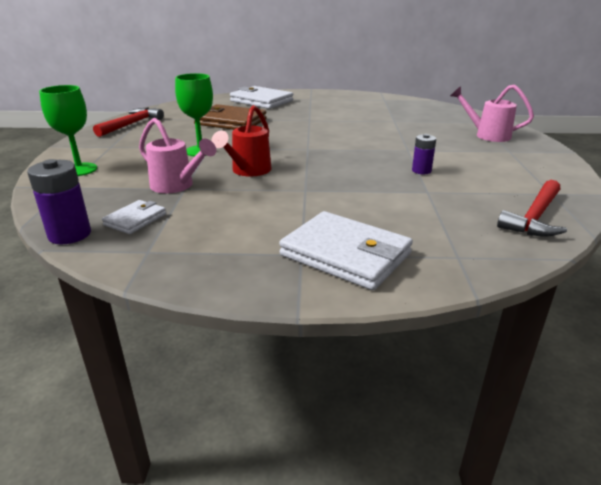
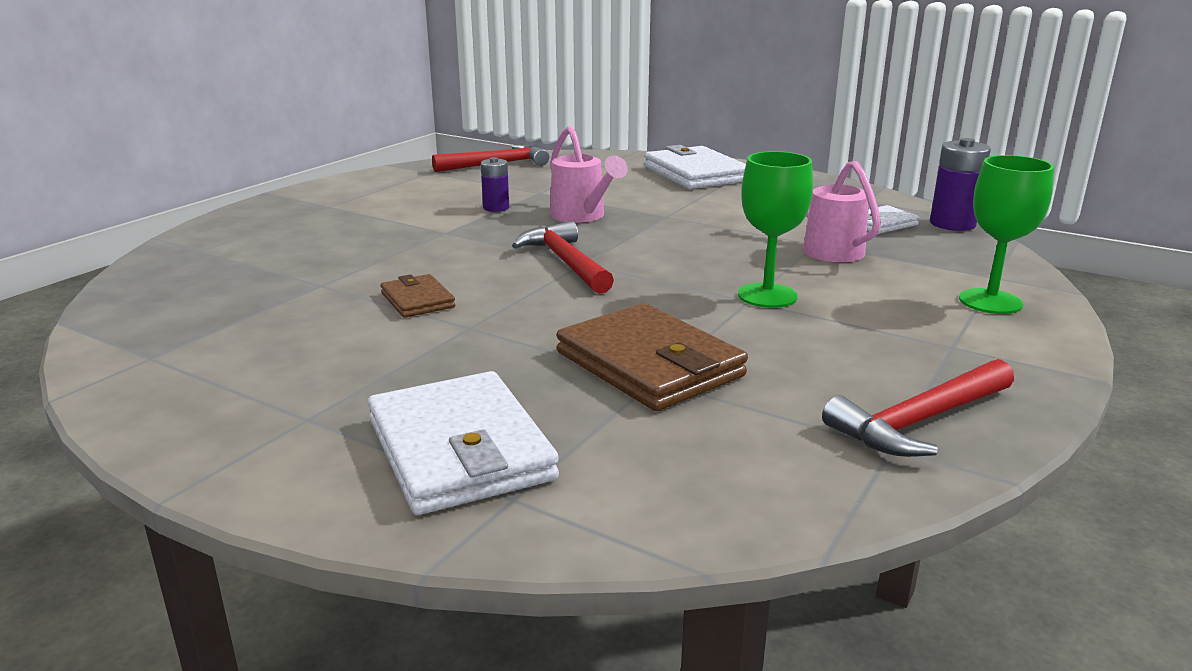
camera: 150 degrees left, 5 degrees down
red watering can [211,105,272,177] -> none
pink watering can [450,85,534,142] -> pink watering can moved to [550,126,628,223]
none -> brown wallet [380,274,455,318]
none -> red hammer [512,221,614,294]

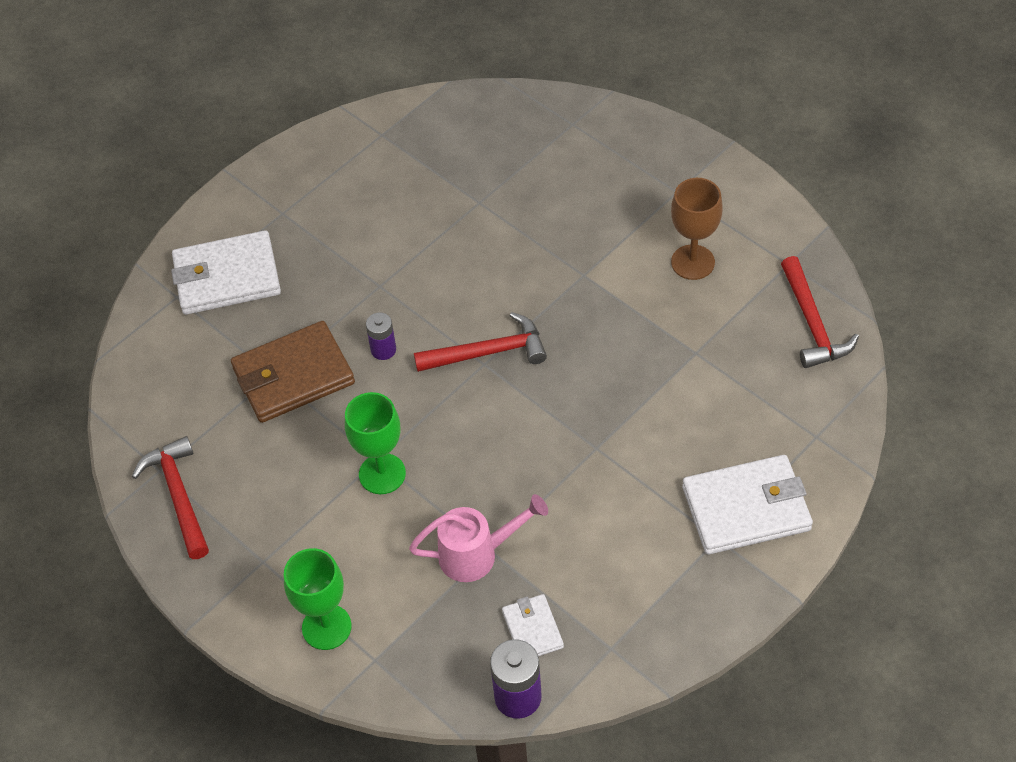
camera: 105 degrees right, 30 degrees up
brown wallet [380,274,455,318] -> none
purple battery [481,157,509,212] -> purple battery moved to [366,312,396,360]
pink watering can [550,126,628,223] -> none
none -> brown goblet [671,178,723,280]

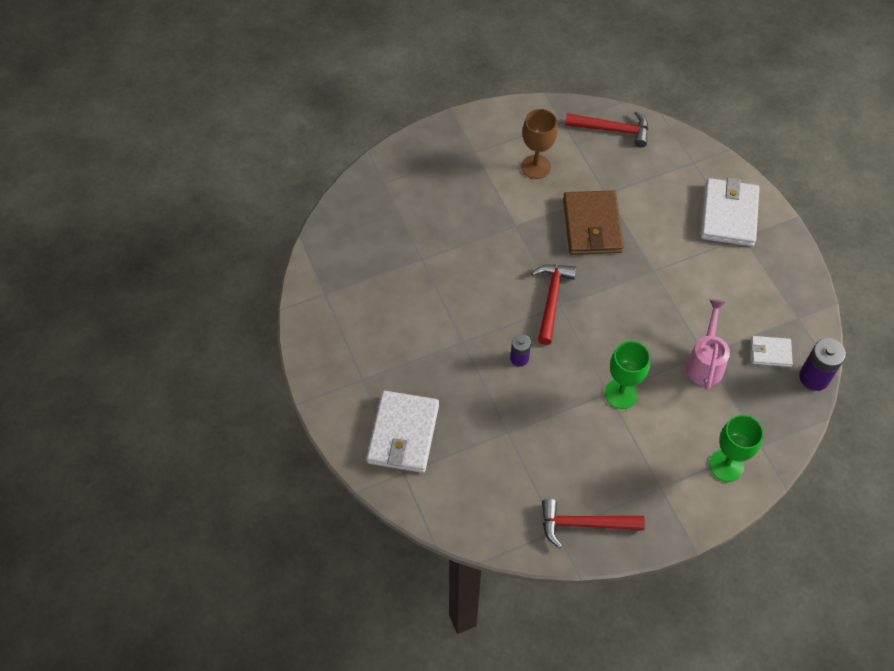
camera: 70 degrees left, 5 degrees up
brown wallet [231,321,355,423] -> brown wallet moved to [563,190,624,255]

